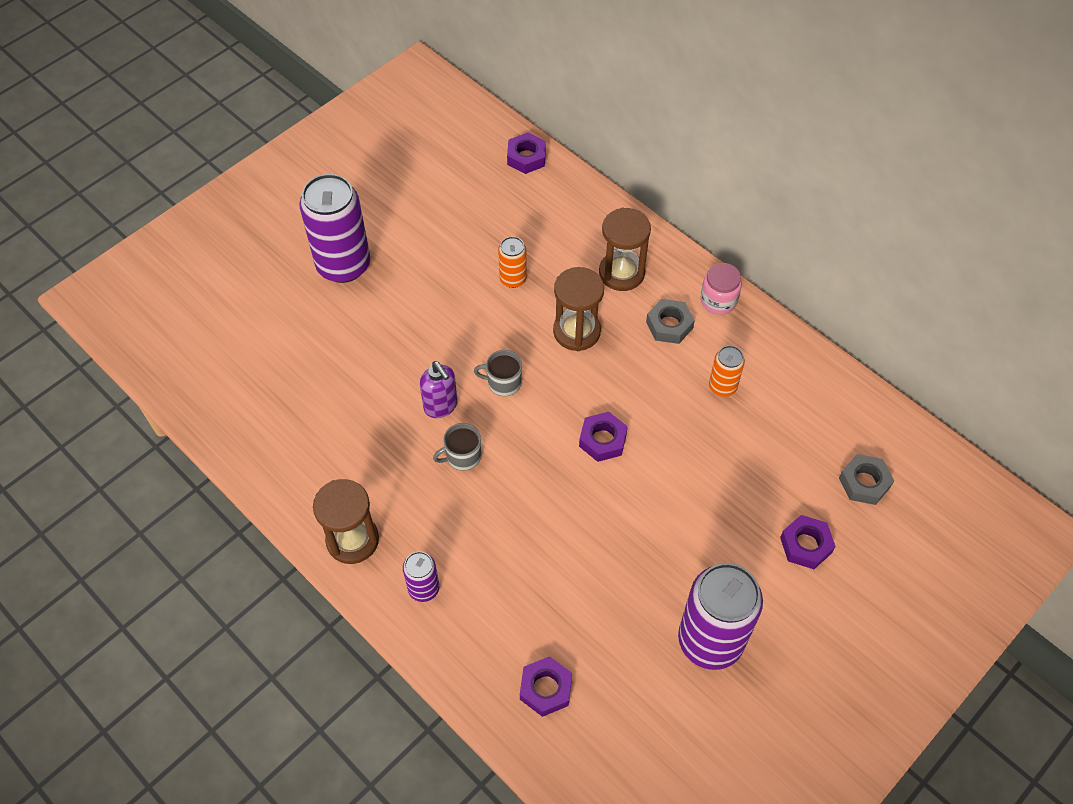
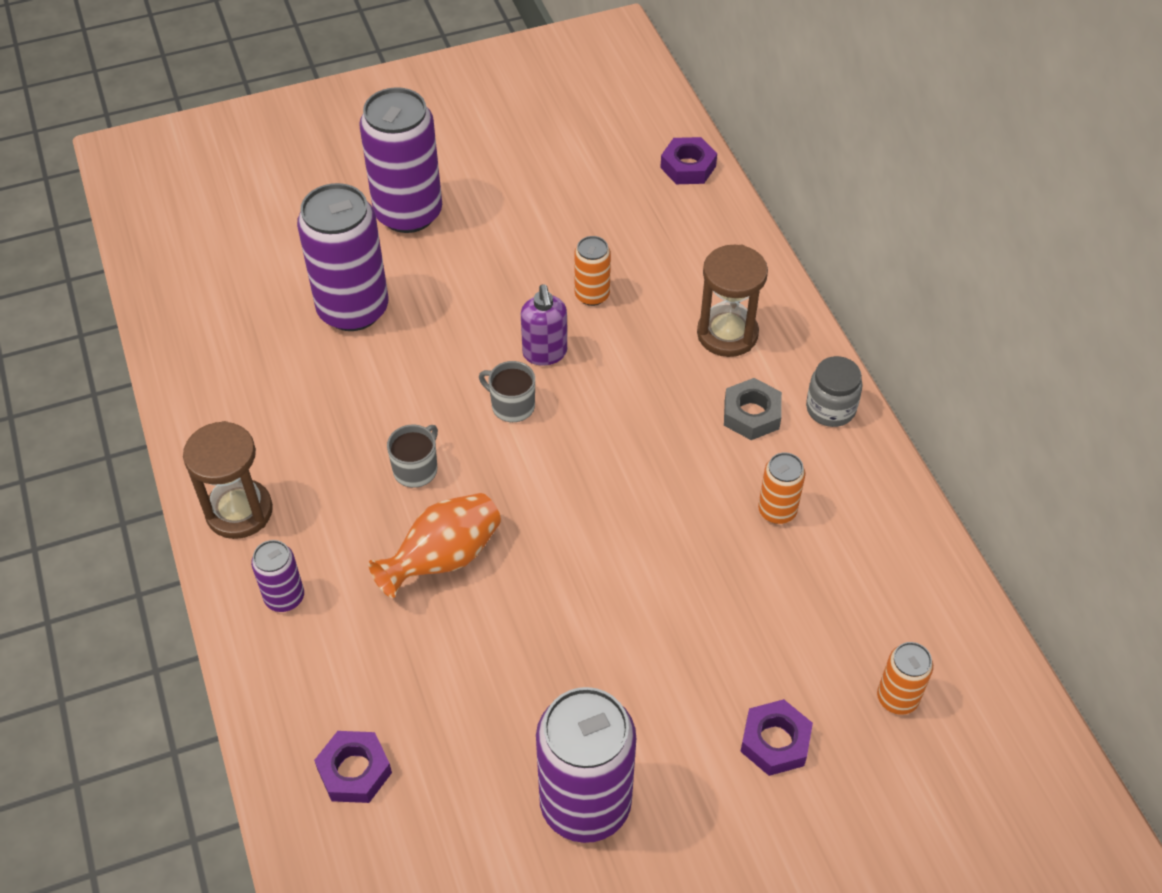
camera: 25 degrees right, 5 degrees down
purple soap dispenser [420,361,457,418] -> purple soap dispenser moved to [521,284,567,366]
grey mug [433,423,481,471] -> grey mug turned 120 degrees clockwise [387,425,438,488]
brown hourglass [553,267,604,351] -> none
purple nut [579,412,628,462] -> none
pink jar [700,263,742,315] -> grey jar [806,356,863,427]
grey nut [839,454,894,505] -> orange can [877,642,933,715]
none -> purple can [297,183,388,331]
none -> orange vase [369,493,501,598]

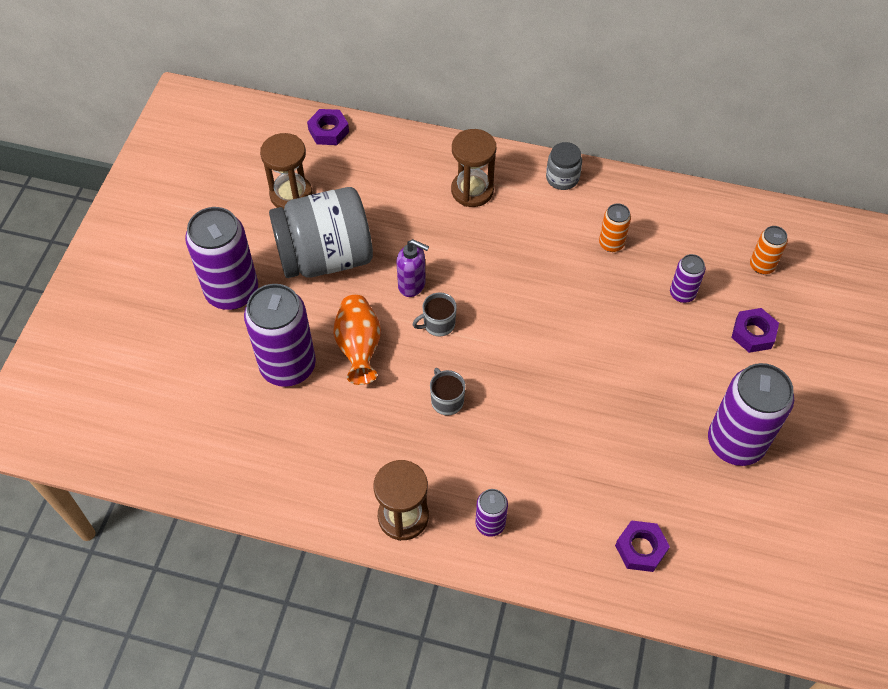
camera: 55 degrees left, 5 degrees up
orange vase [369,493,501,598] -> orange vase moved to [333,295,381,385]
orange can [574,236,611,306] -> none
grey nut [724,378,782,440] -> none
none -> brown hourglass [260,133,313,209]
none -> grey jar [269,187,373,278]
none -> purple can [670,254,705,303]

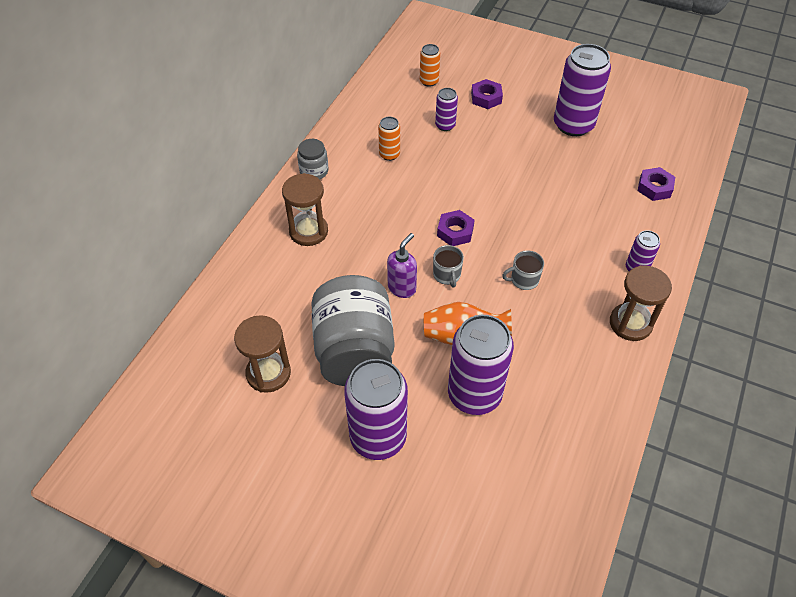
camera: 80 degrees left, 5 degrees down
purple nut [307,109,349,145] -> purple nut moved to [437,210,475,246]

